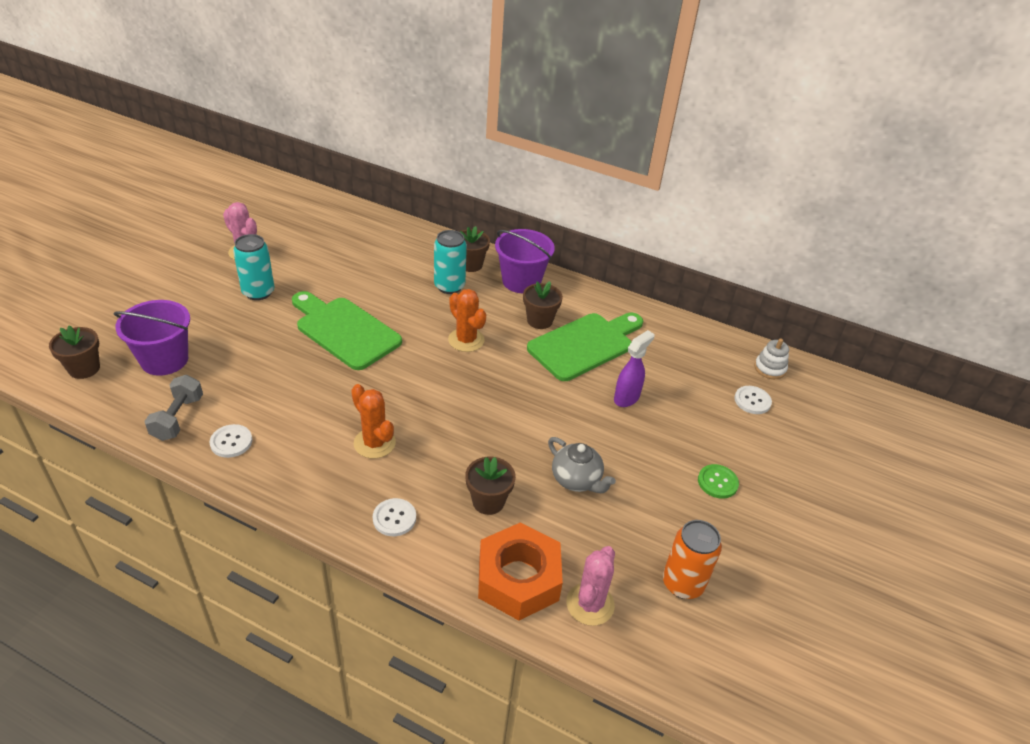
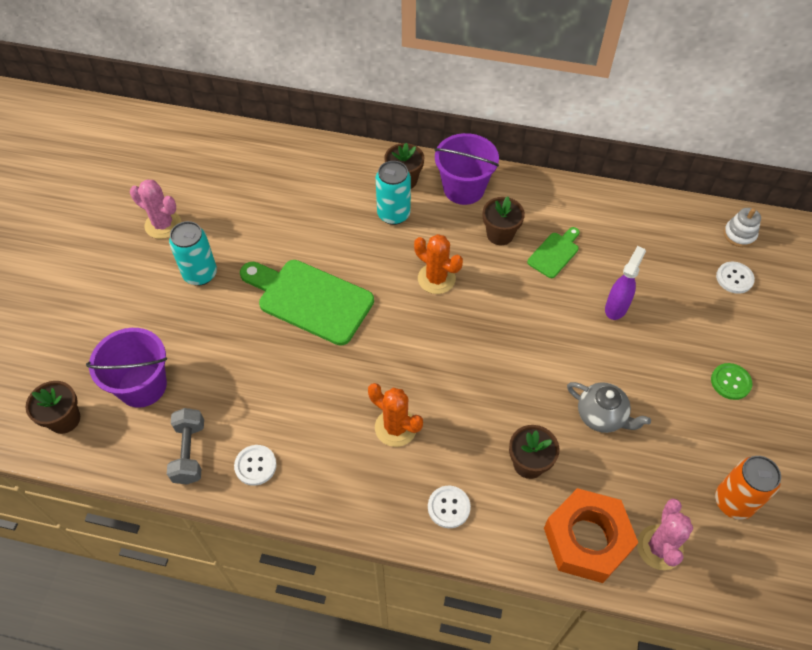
camera: 10 degrees left, 15 degrees up
green cutting board [527,313,643,381] -> green cutting board [527,227,580,278], size x0.50

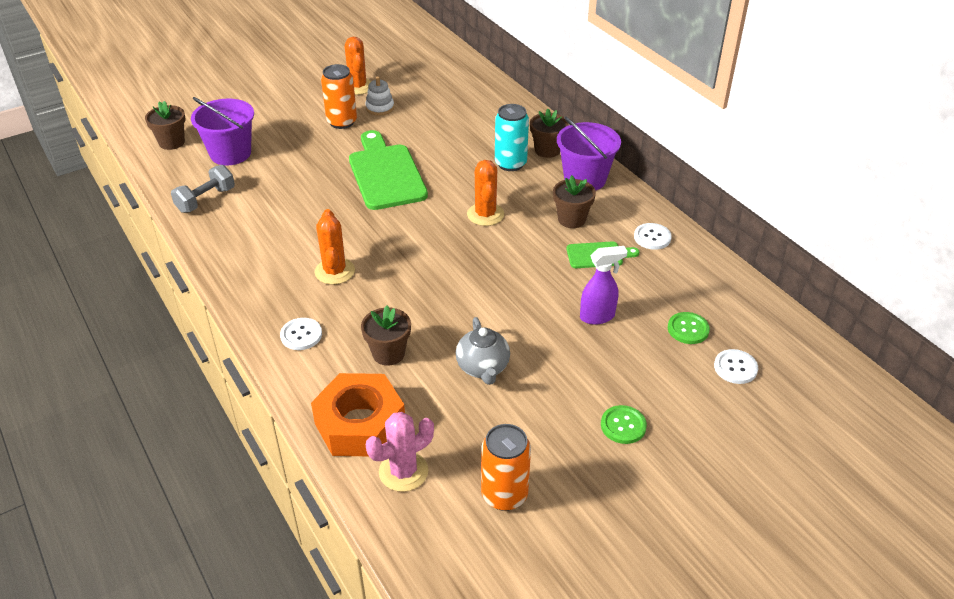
camera: 45 degrees right, 15 degrees down
pink cactus [130,179,181,239] -> orange cactus [345,37,372,95]
turquoise can [169,221,217,286] -> orange can [321,64,357,129]
white button [234,445,277,486] -> white button moved to [634,223,672,250]
white stacking toy [724,208,761,247] -> white stacking toy moved to [365,76,394,116]
none -> green button [668,312,710,344]

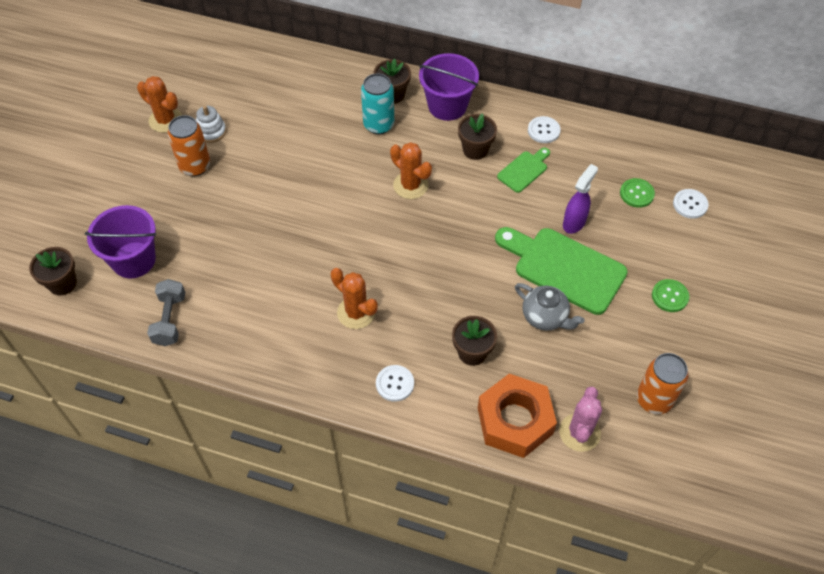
camera: 40 degrees left, 15 degrees up
green cutting board [349,130,428,210] -> green cutting board moved to [495,227,628,315]

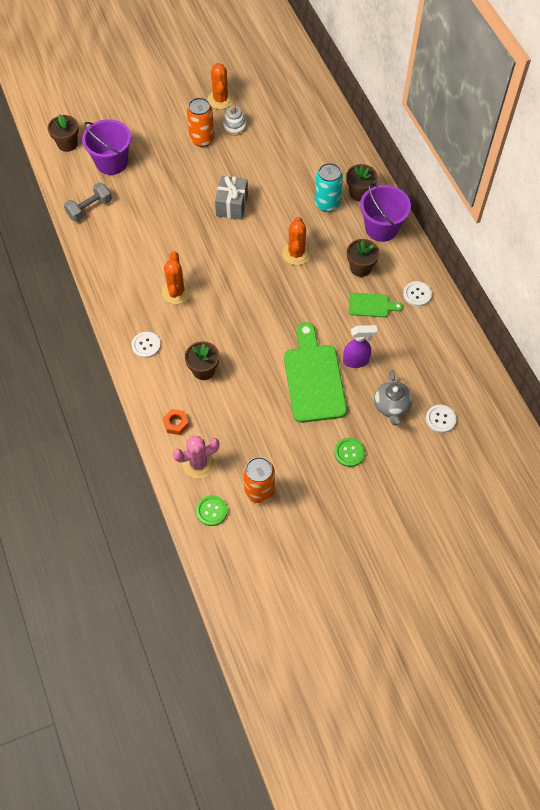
camera: 50 degrees right, 5 degrees up
orange nut [478,374,557,458] -> orange nut [163,409,189,435], size x0.43
grey teapot [515,283,585,331] -> grey teapot moved to [374,370,412,425]
green button [620,178,655,208] -> green button moved to [196,495,228,526]
none -> grey gift [215,176,248,220]

